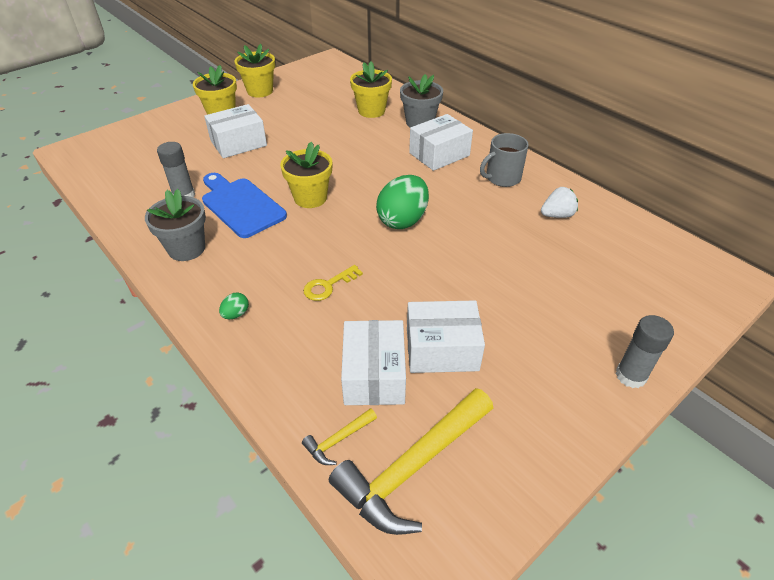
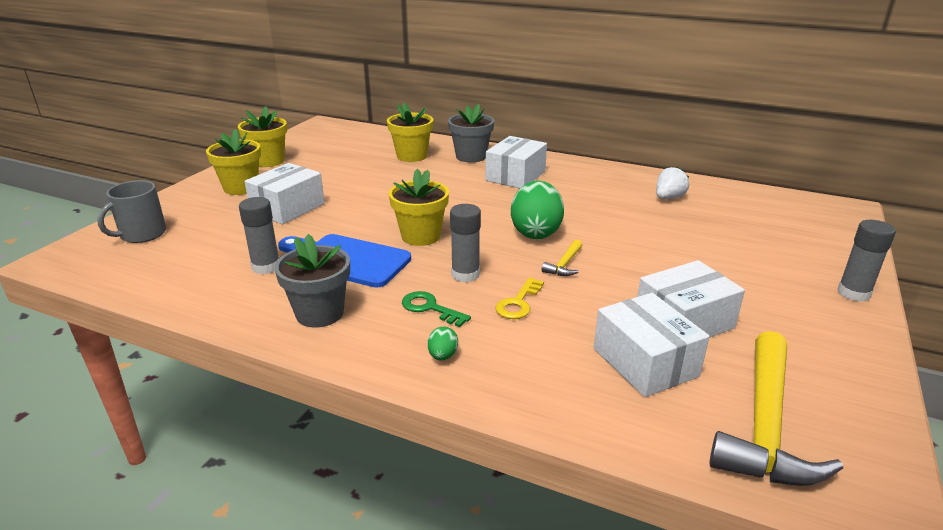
camera: 25 degrees left, 15 degrees down
yellow hammer [302,408,377,465] -> yellow hammer moved to [542,239,582,276]
grey mug [480,133,529,187] -> grey mug moved to [97,180,166,243]
none -> green key [402,291,471,327]
none -> grey glue stick [450,204,481,283]

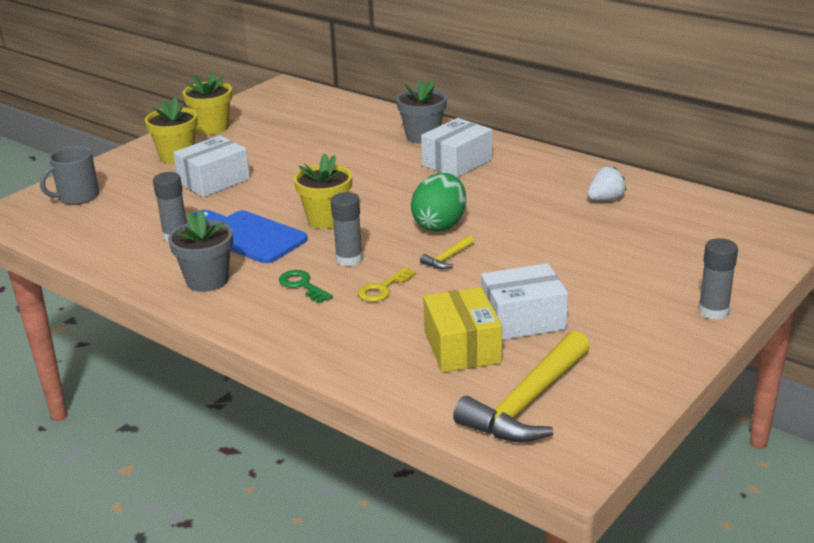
camera: 15 degrees right, 0 degrees up
yellow flower pot [387,103,433,162] -> none
green egg [428,327,458,360] -> none
white box [594,293,709,397] -> yellow box [423,287,502,373]

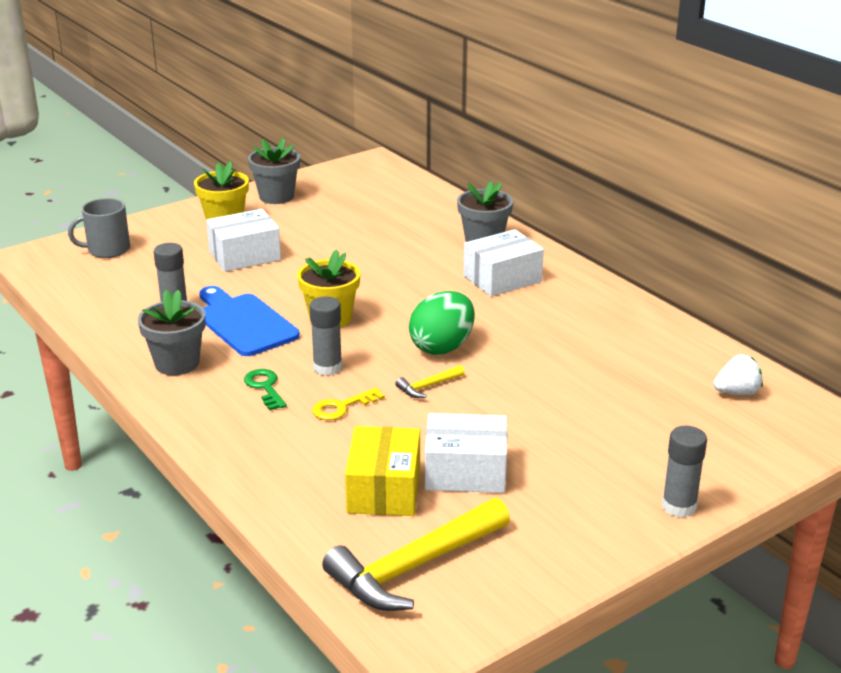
camera: 15 degrees right, 0 degrees up
yellow flower pot [183,72,232,135] -> grey flower pot [248,138,300,204]
white strawberry [587,167,626,201] -> white strawberry moved to [713,354,763,395]

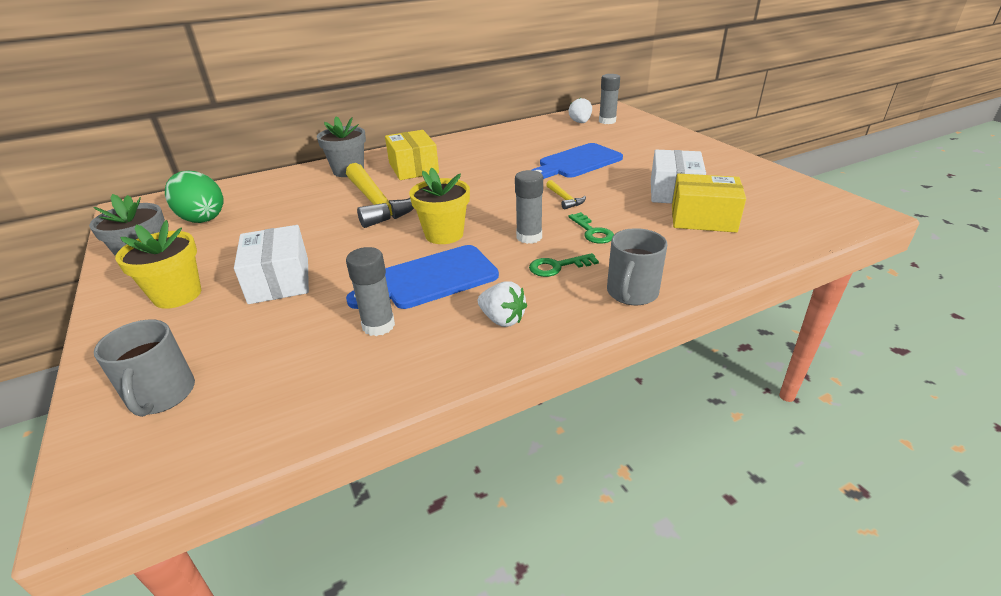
camera: 80 degrees left, 5 degrees up
grey flower pot [138,290,206,375] -> white strawberry [478,281,527,327]
yellow key [312,388,385,420] -> green key [568,212,614,244]
yellow hammer [322,498,510,611] -> yellow hammer moved to [346,163,414,228]
green egg [409,291,475,355] -> green egg moved to [165,171,223,223]
white box [463,229,544,296] -> yellow box [385,130,439,180]
grey glue stick [662,426,707,518] -> grey glue stick moved to [599,74,620,124]
none -> blue cutting board [532,143,623,179]
none -> grey mug [607,228,668,305]

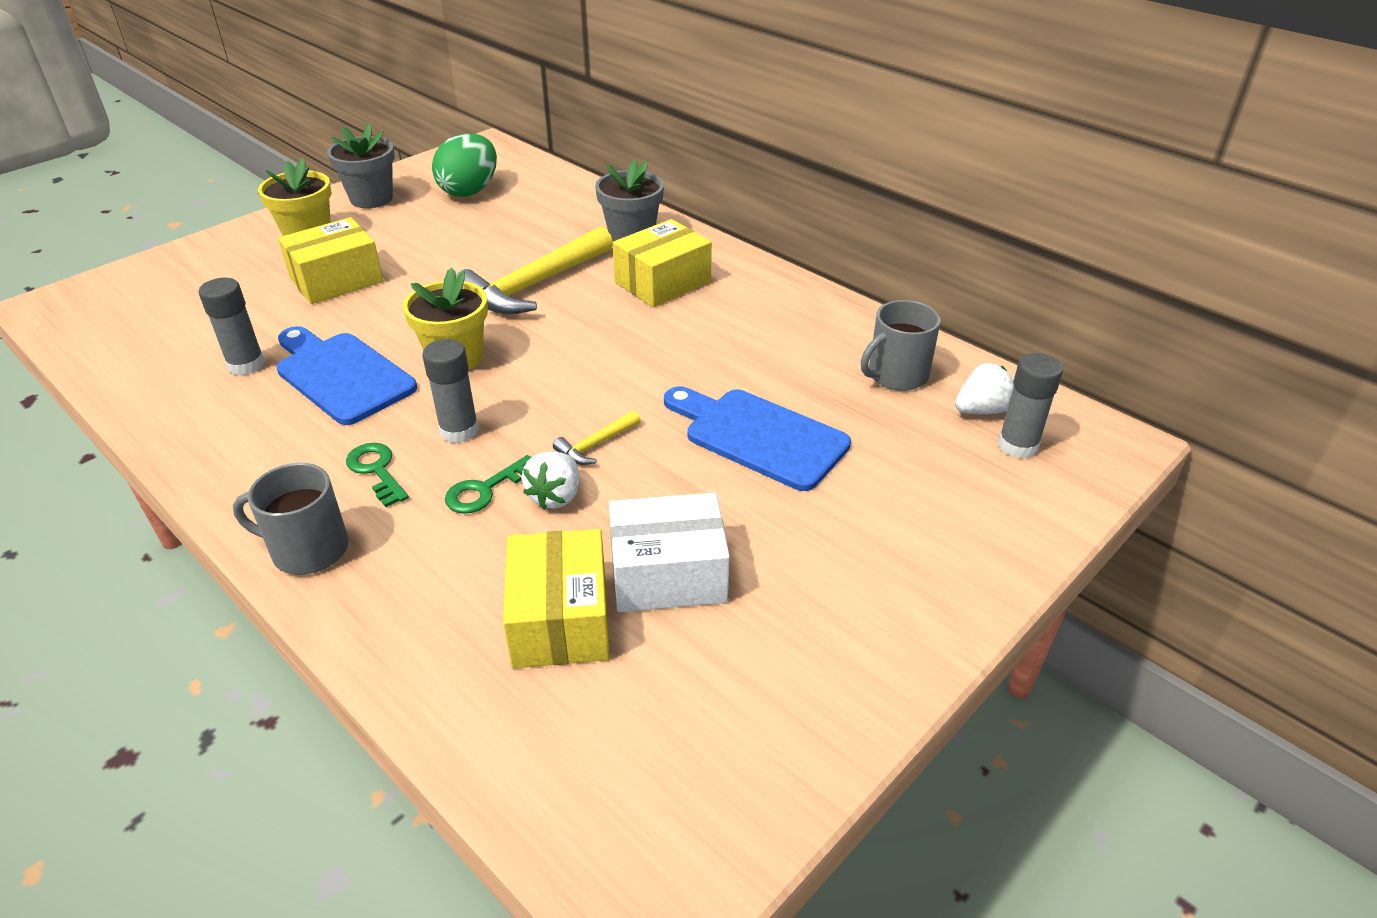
camera: 70 degrees right, 5 degrees up
grey mug [94,319,195,417] -> grey mug moved to [861,300,940,391]
white box [234,225,309,304] -> yellow box [278,217,384,304]
white strawberry [478,281,527,327] -> white strawberry moved to [522,452,579,509]

